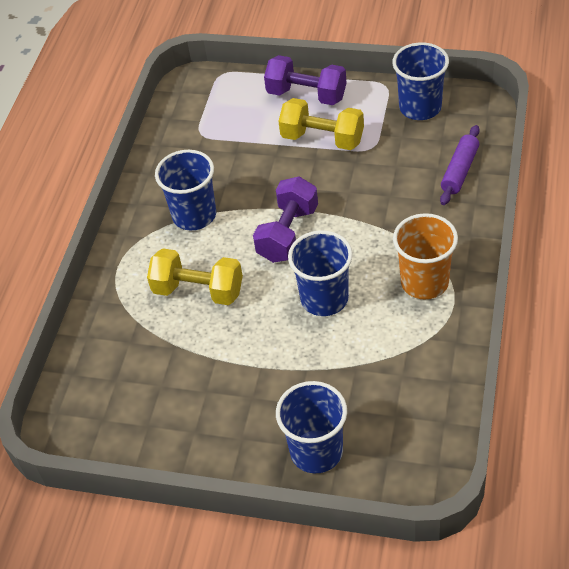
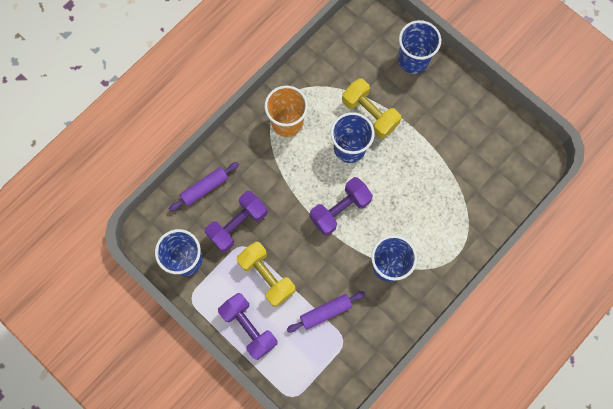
camera: 155 degrees left, 25 degrees up
yellow dumbbell [147,248,243,305] -> yellow dumbbell moved to [342,78,401,139]
none -> purple dumbbell [205,191,267,252]
none -> purple rolling pin [287,291,365,332]

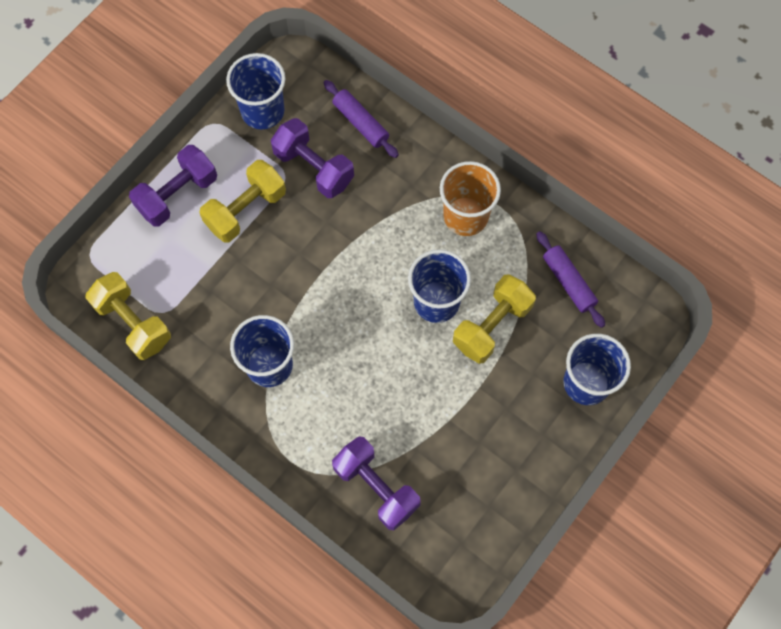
camera: 85 degrees right, 5 degrees down
purple rolling pin [287,291,365,332] -> purple rolling pin moved to [536,231,605,328]
purple dumbbell [309,177,373,236] -> purple dumbbell moved to [332,436,421,530]
none -> yellow dumbbell [85,272,171,360]

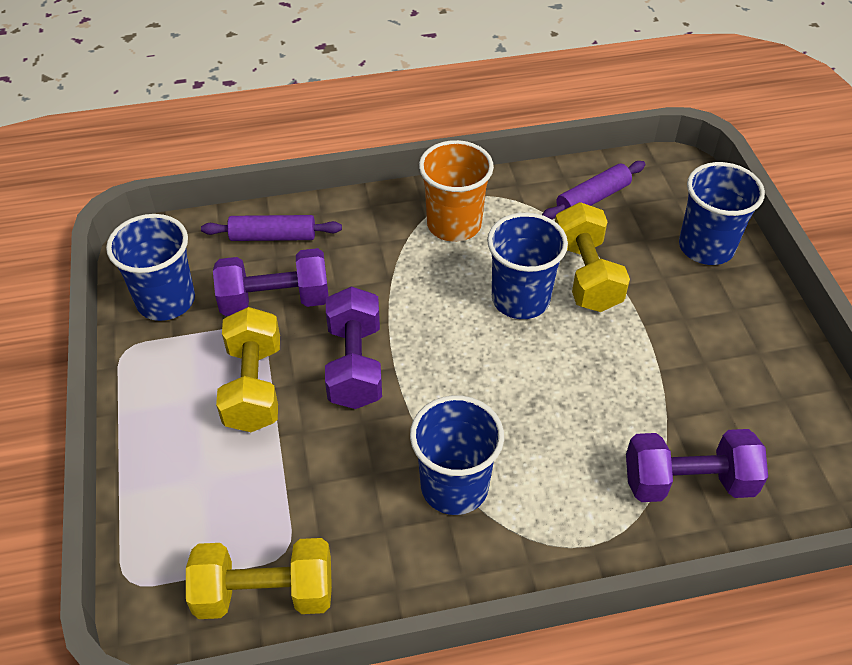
camera: 50 degrees left, 20 degrees down
purple dumbbell [129,145,217,227] -> purple dumbbell moved to [325,286,382,409]
purple rolling pin [536,231,605,328] -> purple rolling pin turned 45 degrees counterclockwise [542,161,646,220]

